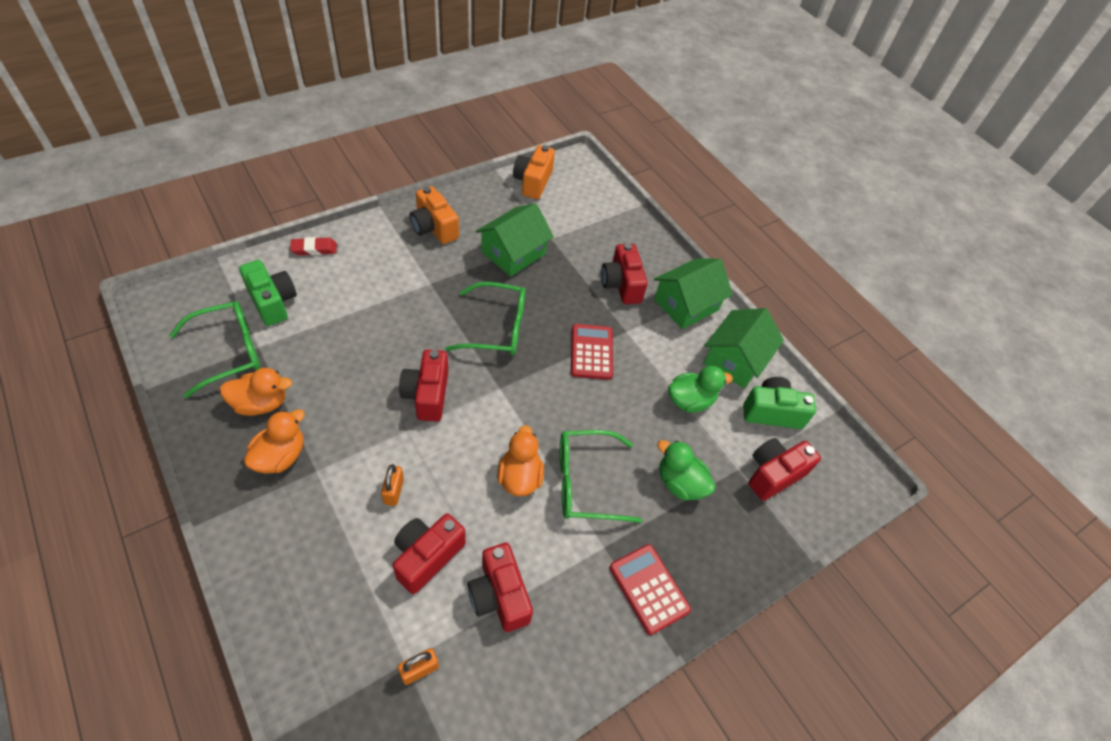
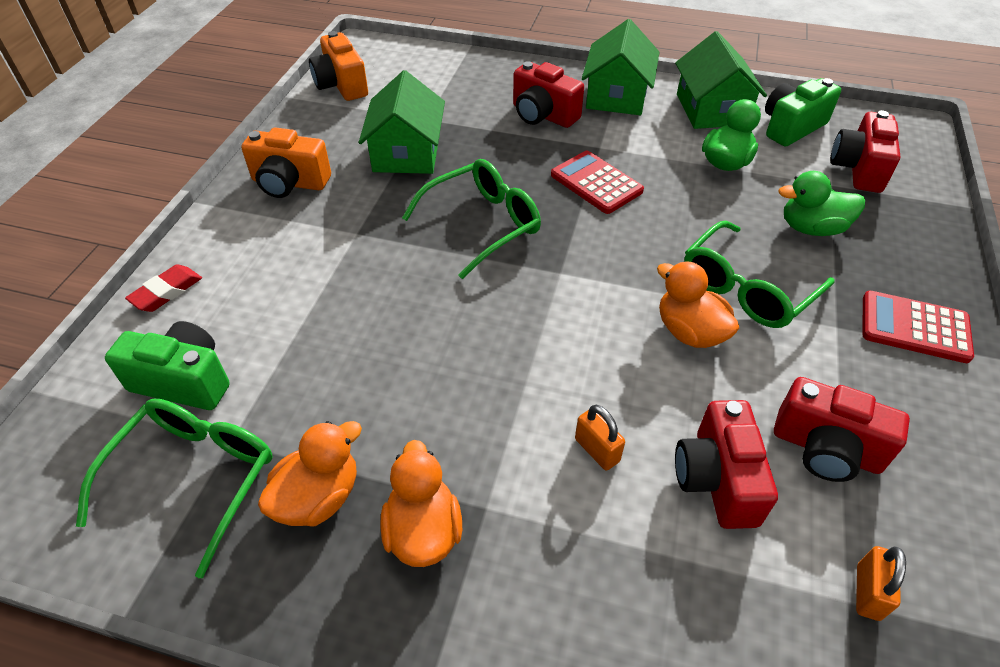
camera: 35 degrees left, 5 degrees down
red camera [399,350,448,422] -> none

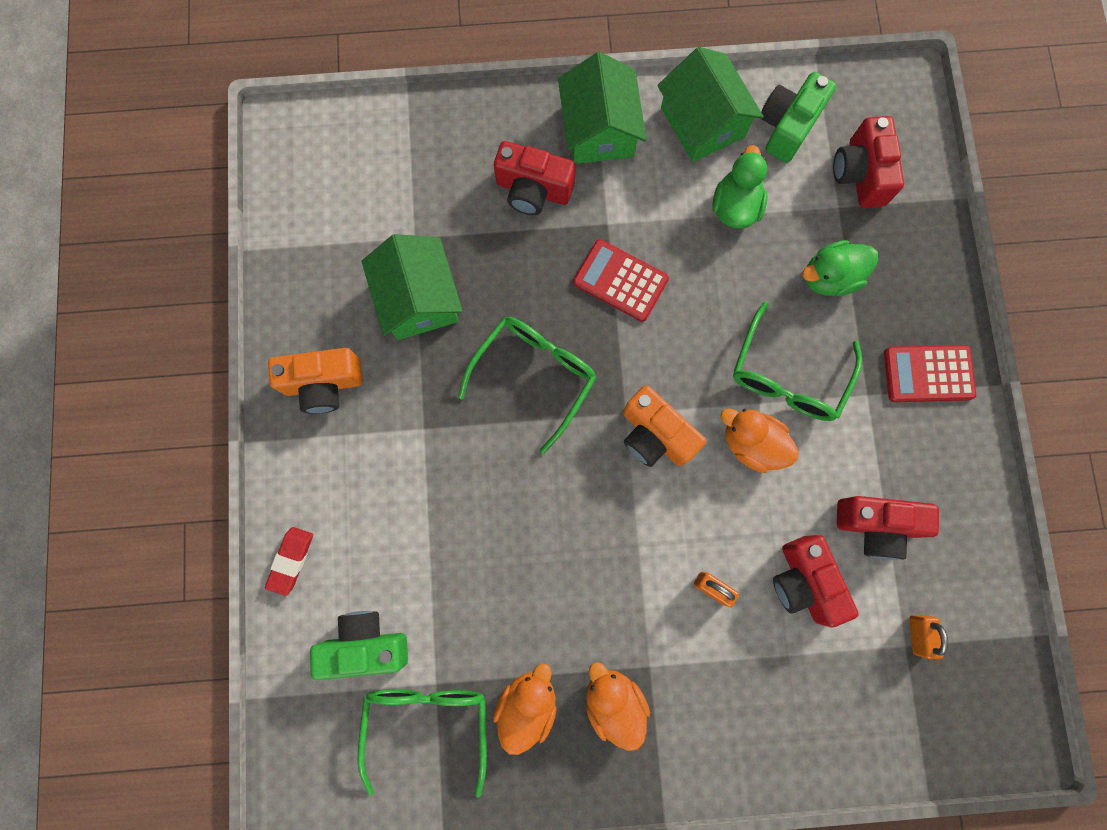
camera: 20 degrees left, 30 degrees up
orange camera [309,31,368,101] -> orange camera moved to [623,385,706,467]

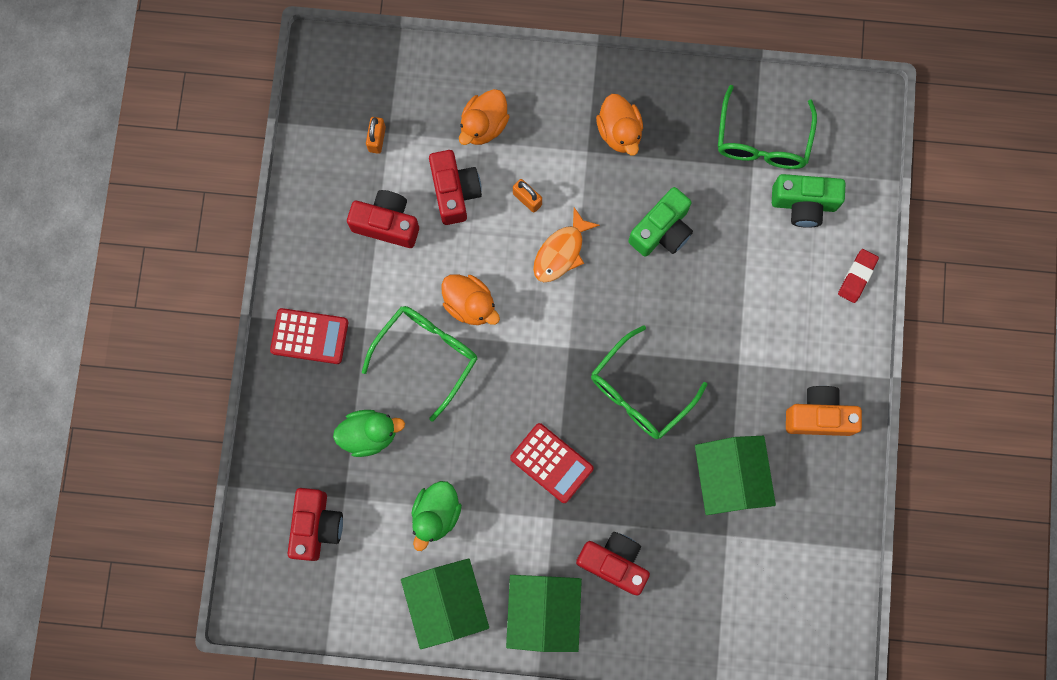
camera: 170 degrees left, 0 degrees up
orange duck [493,663,557,755] -> orange duck moved to [459,89,510,145]
orange camera [623,385,706,467] -> none
green camera [761,72,836,163] -> green camera moved to [628,187,693,256]
none -> orange fish [533,207,600,282]

